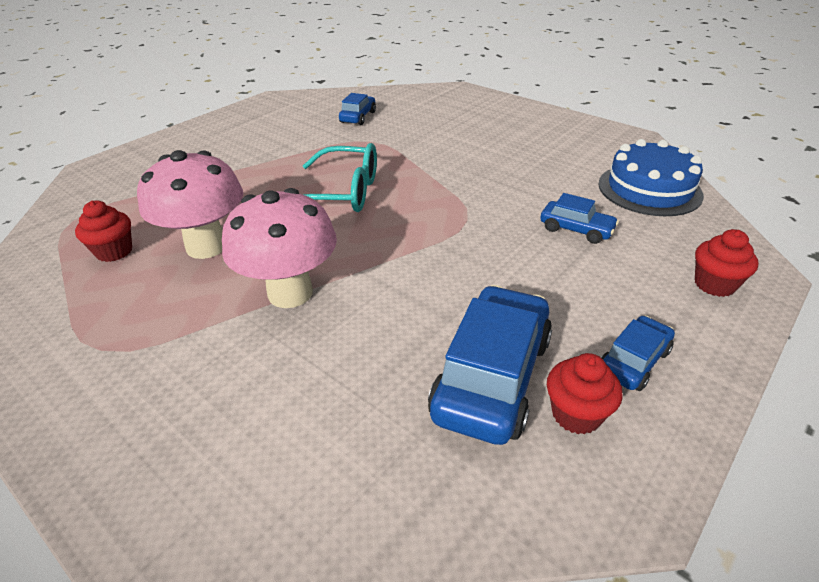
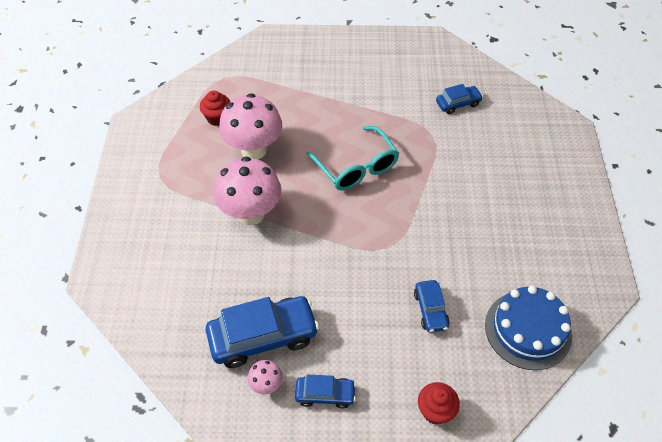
camera: 50 degrees right, 15 degrees up
red cupcake [547,353,623,435] -> pink mushroom [248,360,283,395]

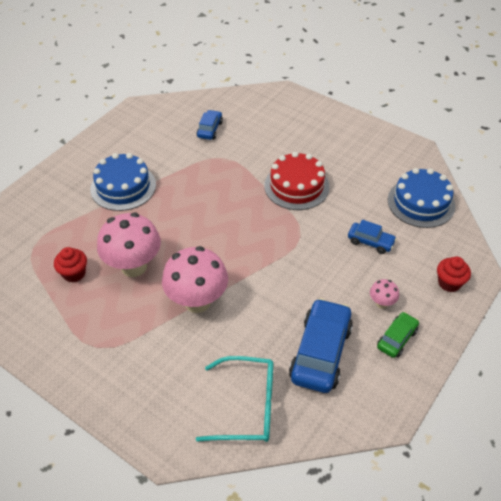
camera: 55 degrees left, 5 degrees down
pink mushroom [248,360,283,395] -> pink mushroom moved to [370,279,399,309]
blue car [295,374,356,409] -> green car [377,312,419,358]
turquoise glasses [306,126,399,191] -> turquoise glasses moved to [196,356,274,442]
none -> blue cake [90,153,156,211]
none -> red cake [264,152,330,210]

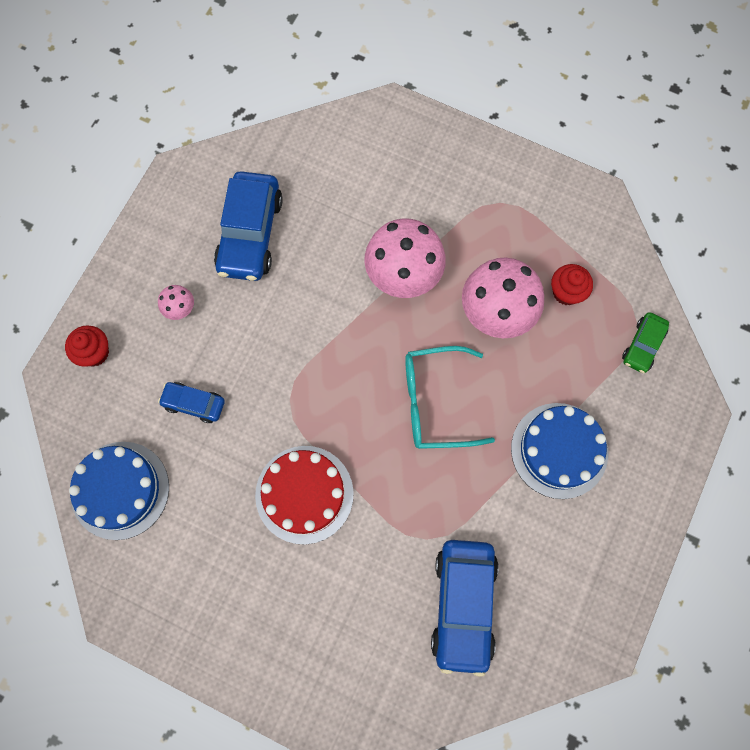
camera: 170 degrees right, 25 degrees up
turquoise glasses [196,356,274,442] -> turquoise glasses moved to [405,346,495,449]
blue car [197,110,223,140] -> blue car [431,540,499,677], size x1.89
green car [377,312,419,358] -> green car moved to [622,312,669,373]

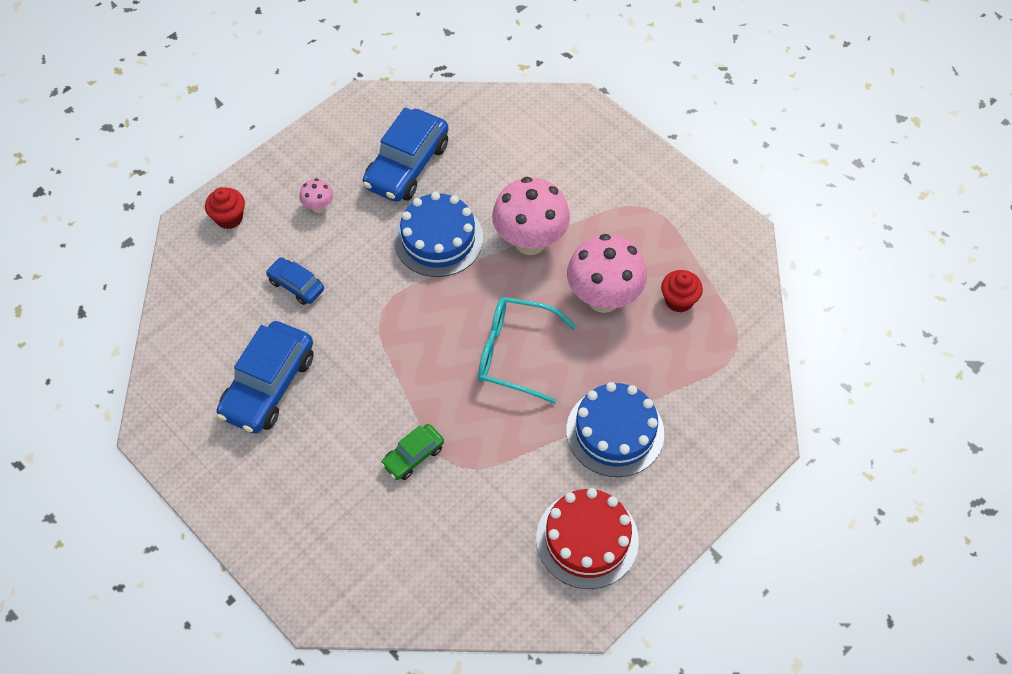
camera: 20 degrees right, 15 degrees down
blue cake [69,442,169,540] -> blue cake moved to [394,192,483,277]
red cake [255,446,354,545] -> red cake moved to [536,488,639,589]
blue car [431,540,499,677] -> blue car moved to [216,321,314,434]
green car [622,312,669,373] -> green car moved to [381,424,444,480]

